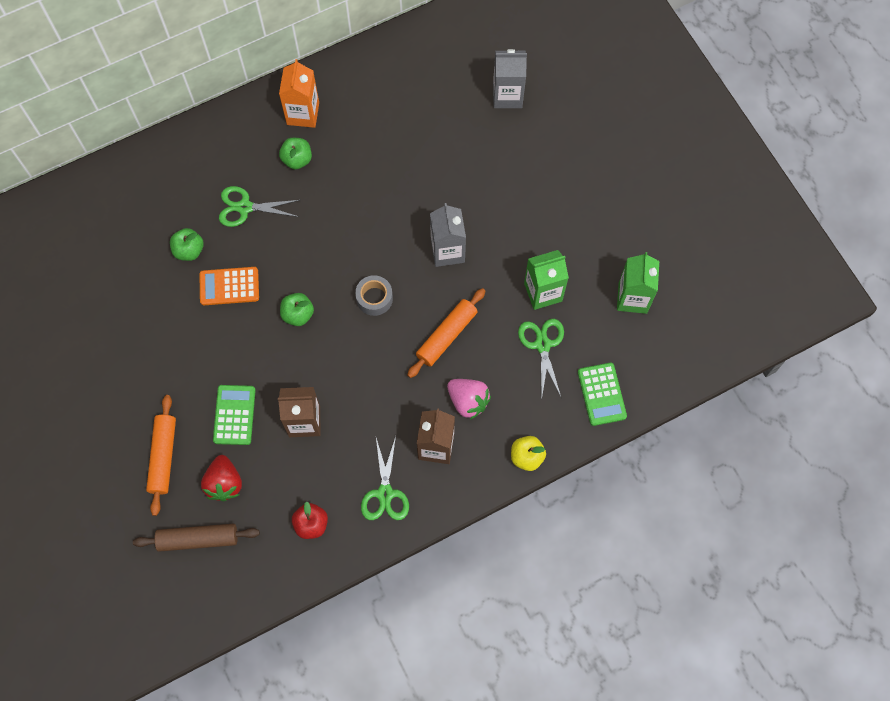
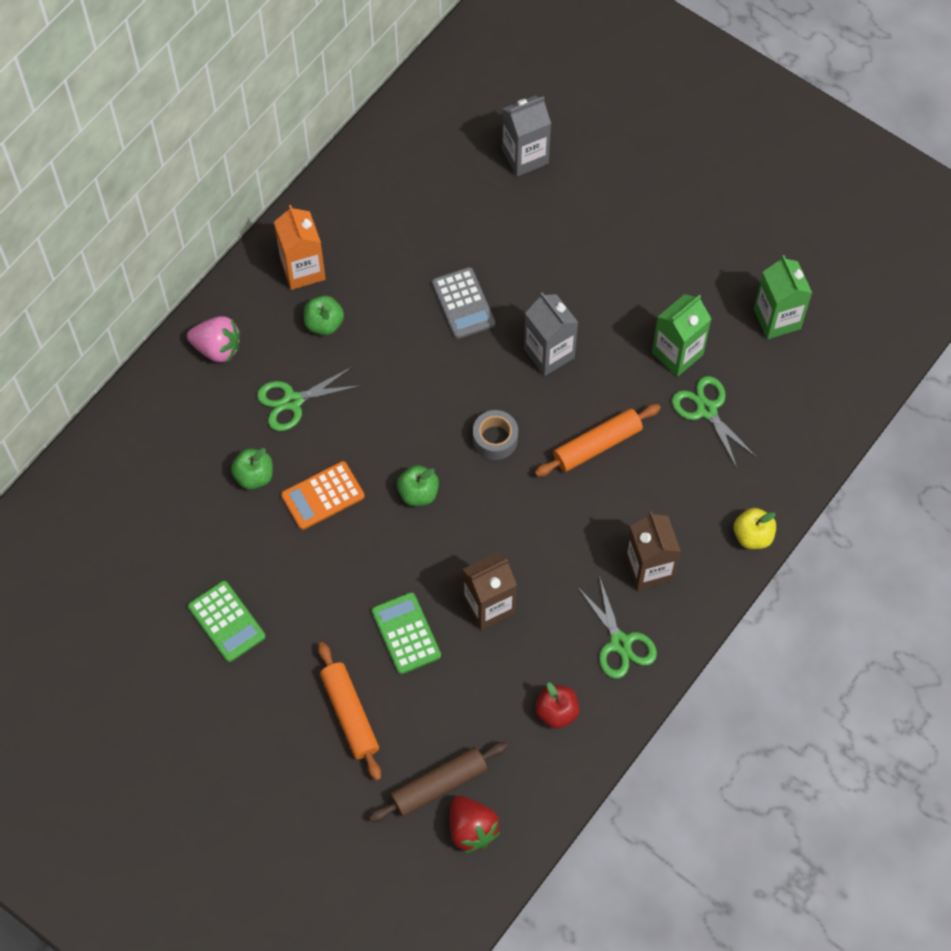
camera: 25 degrees left, 5 degrees down
red strawberry [201,455,242,501] -> red strawberry moved to [450,796,500,854]
orange rolling pin [407,288,485,378] -> orange rolling pin turned 45 degrees clockwise [535,404,661,477]
pink strawberry [447,379,491,420] -> pink strawberry moved to [187,316,240,363]
green calculator [578,363,627,426] -> green calculator moved to [188,581,266,662]
none -> grey calculator [432,267,495,339]

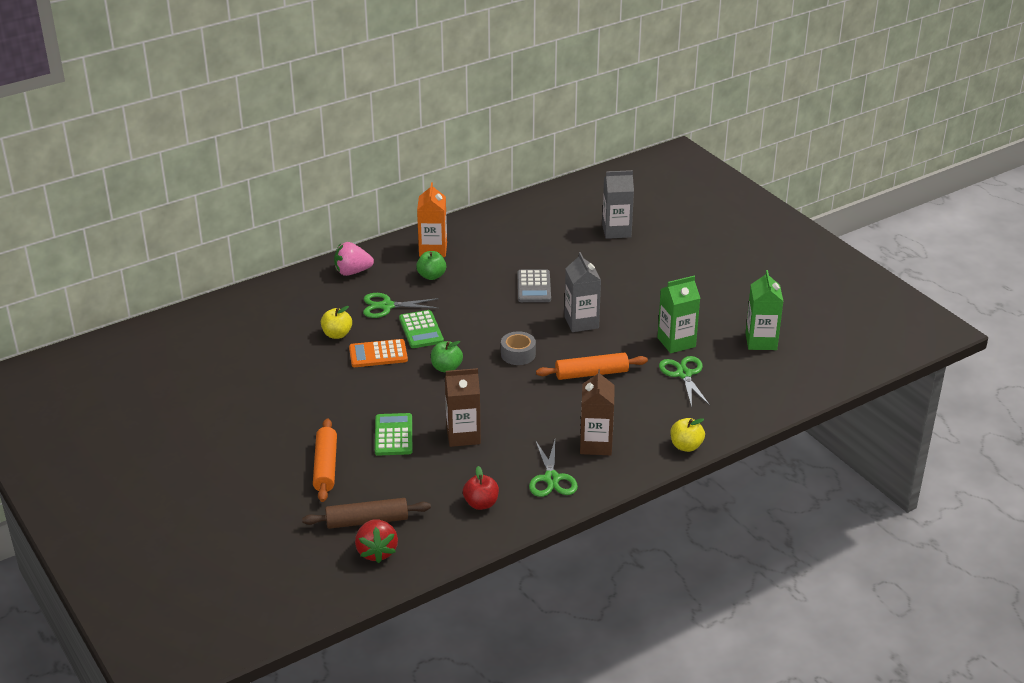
camera: 20 degrees right, 30 degrees down
pink strawberry [187,316,240,363] -> pink strawberry turned 135 degrees clockwise [334,242,374,276]
green calculator [188,581,266,662] -> green calculator moved to [399,310,444,348]
green apple [231,448,273,490] -> yellow apple [321,306,352,339]

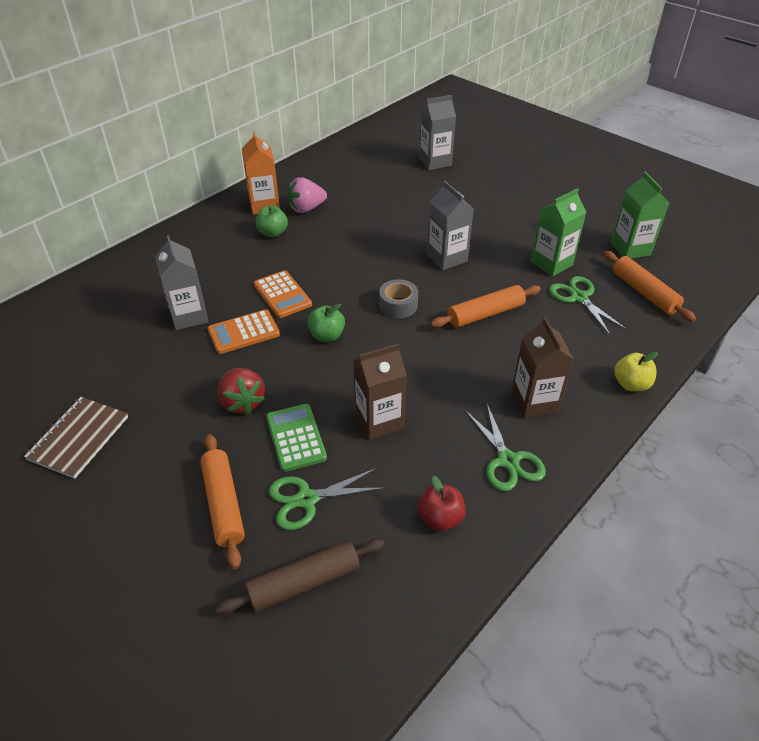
camera: 15 degrees left, 10 degrees up
yellow apple [321,306,352,339] -> grey carton [155,235,209,330]
pink strawberry [334,242,374,276] -> pink strawberry moved to [287,177,327,213]
red strawberry [355,519,398,563] -> red strawberry moved to [218,368,265,414]
green scissors [363,293,439,318] -> green scissors moved to [269,468,384,530]
green calculator [399,310,444,348] -> orange calculator [254,270,312,318]
grey calculator [517,269,551,302] -> none
none -> brown notebook [24,397,128,479]
none -> orange rolling pin [603,251,696,322]

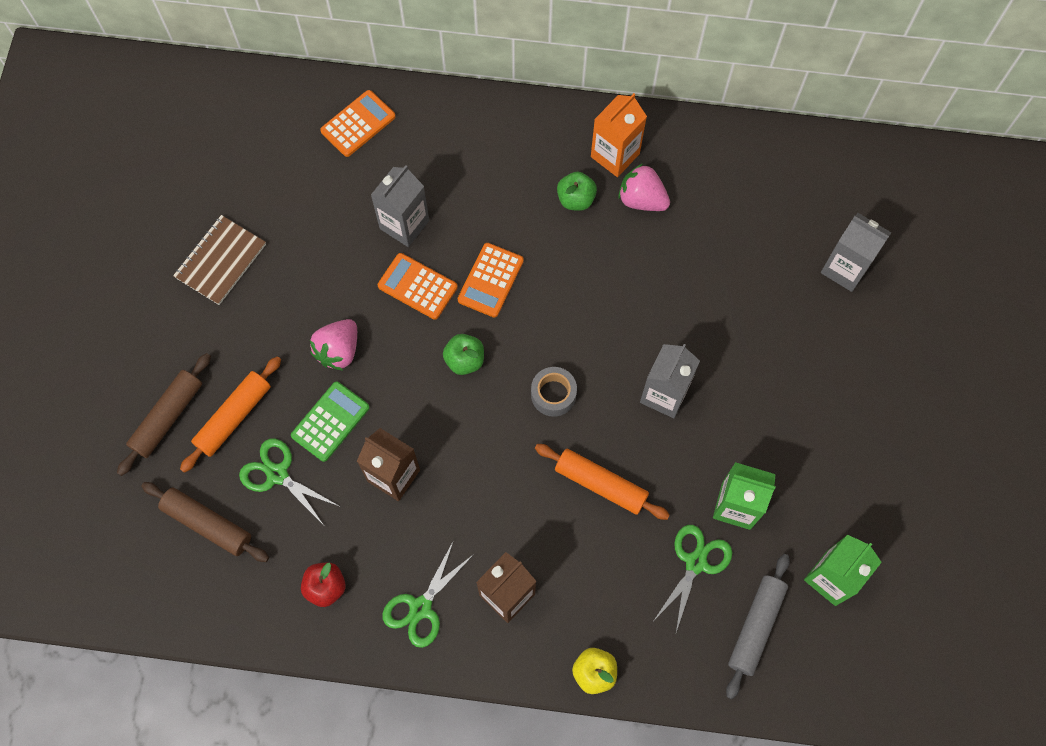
camera: 55 degrees right, 25 degrees up
brown notebook [24,397,128,479] -> brown notebook turned 45 degrees counterclockwise [173,215,266,305]
red strawberry [218,368,265,414] -> pink strawberry [310,319,357,370]
orange rolling pin [603,251,696,322] -> grey rolling pin [726,554,790,699]
none -> brown rolling pin [117,353,211,476]
none -> orange calculator [320,90,396,157]

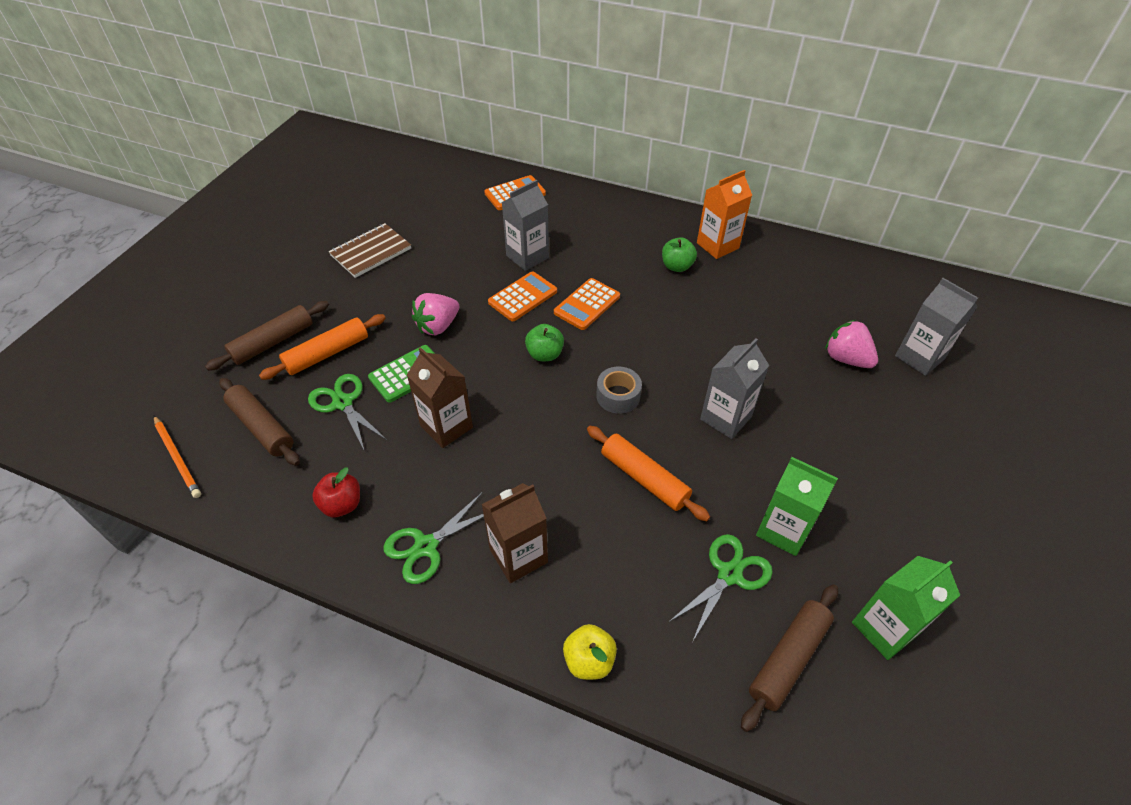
camera: 15 degrees right, 20 degrees down
orange calculator [378,253,458,320] -> orange calculator turned 90 degrees clockwise [488,271,557,321]
pink strawberry [618,164,670,211] -> pink strawberry moved to [825,320,878,368]
grey rolling pin [726,554,790,699] -> brown rolling pin [741,584,838,732]
none -> orange pencil [154,416,201,498]

